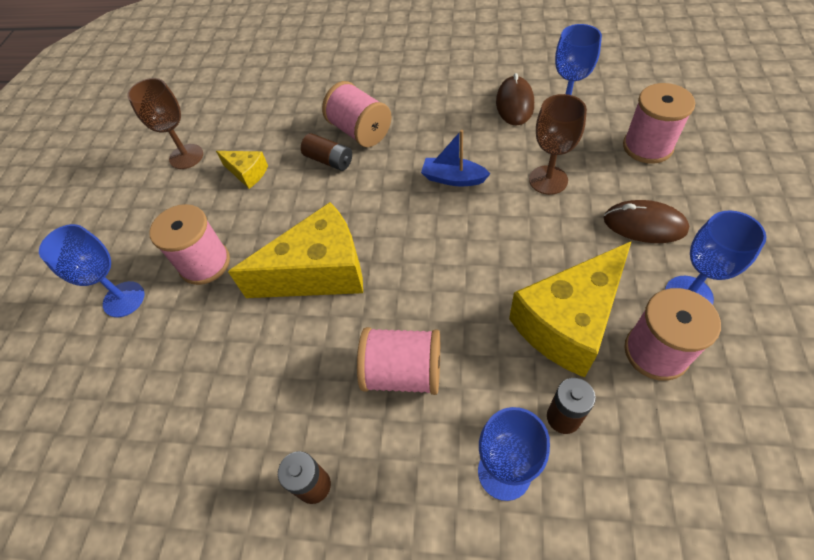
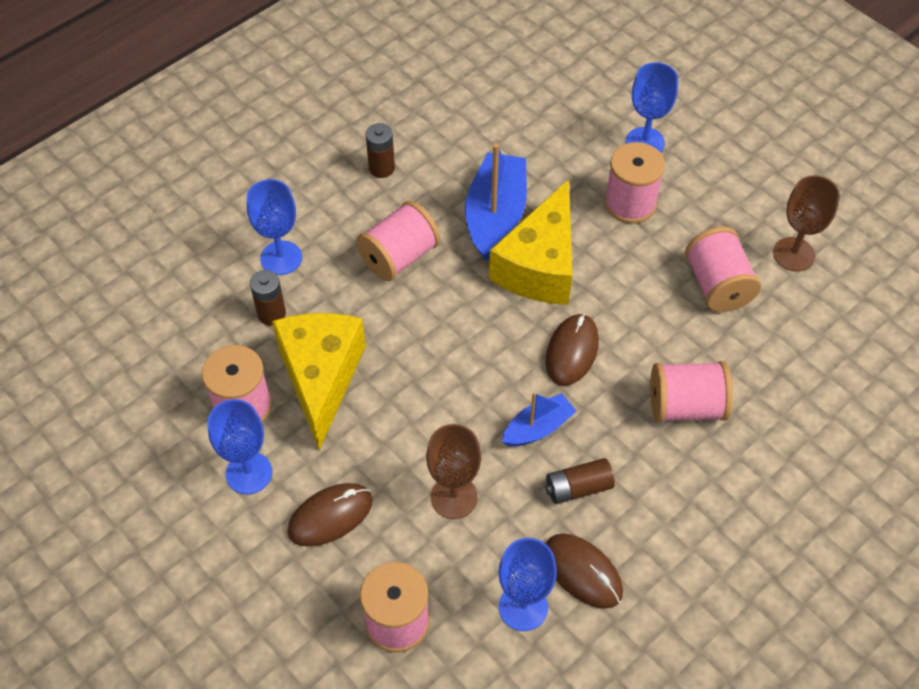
camera: 125 degrees right, 0 degrees up
yellow cheese [216,151,268,189] -> pink spool [685,227,761,312]
brown battery [301,133,352,171] -> brown battery moved to [545,458,615,504]
none -> blue boat [465,143,527,261]
none -> brown mouse [546,313,599,386]

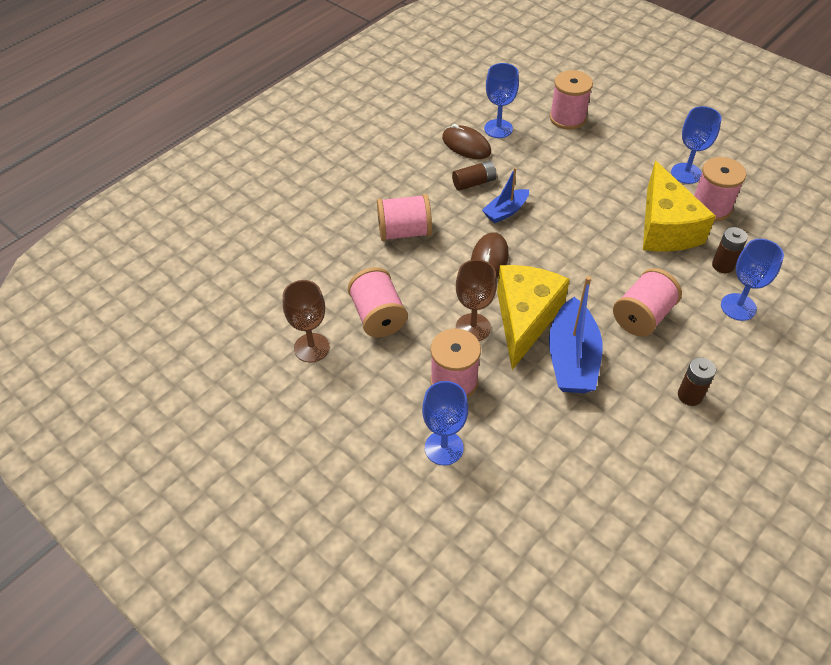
camera: 175 degrees right, 5 degrees down
brown mouse [287,483,373,547] -> none
brown goblet [426,424,481,519] -> brown goblet moved to [456,259,497,341]

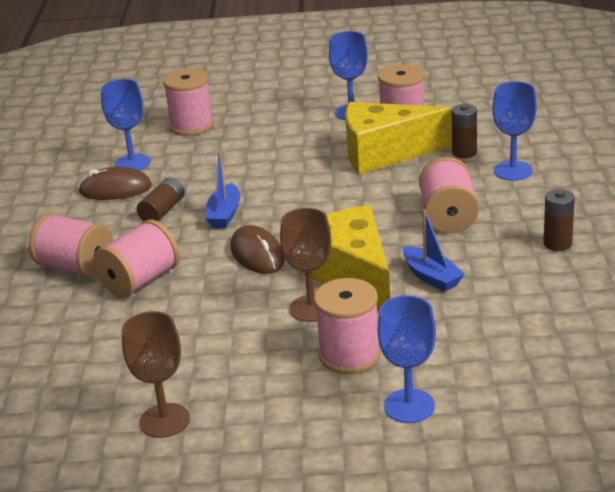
camera: 40 degrees left, 20 degrees down
pink spool [348,267,408,338] -> pink spool moved to [29,213,113,278]
blue boat [549,276,603,393] -> blue boat [403,209,465,292], size x0.57
yellow cheese [643,161,716,252] -> yellow cheese turned 135 degrees clockwise [345,102,452,175]

